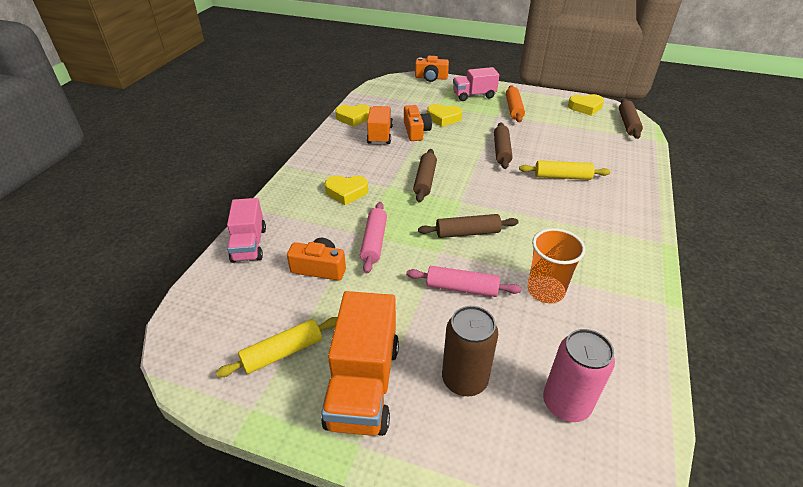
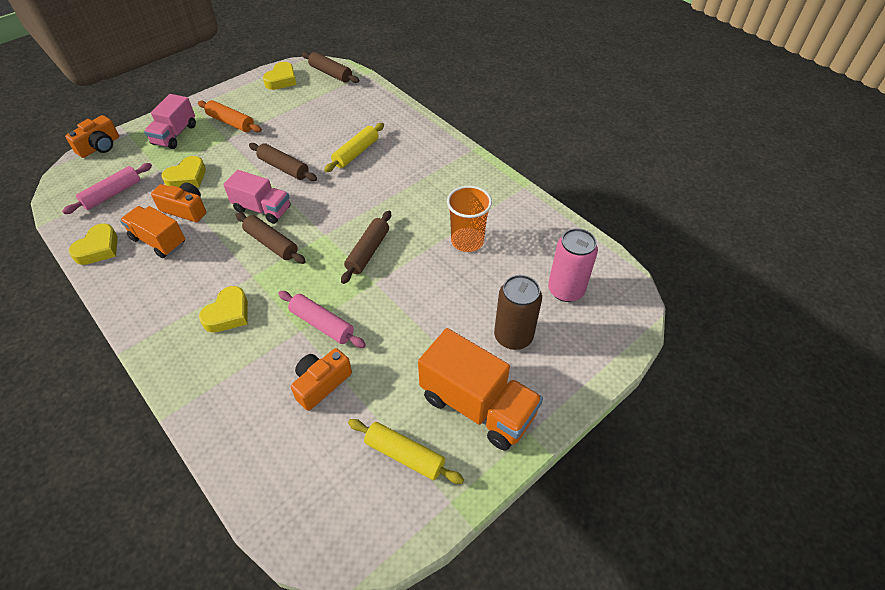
camera: 60 degrees left, 10 degrees up
yellow rolling pin [216,317,338,377] -> yellow rolling pin turned 60 degrees counterclockwise [348,419,464,484]
pink truck [227,198,266,263] -> pink truck moved to [223,170,291,224]
pink rolling pin [406,266,521,297] -> pink rolling pin moved to [62,163,152,214]

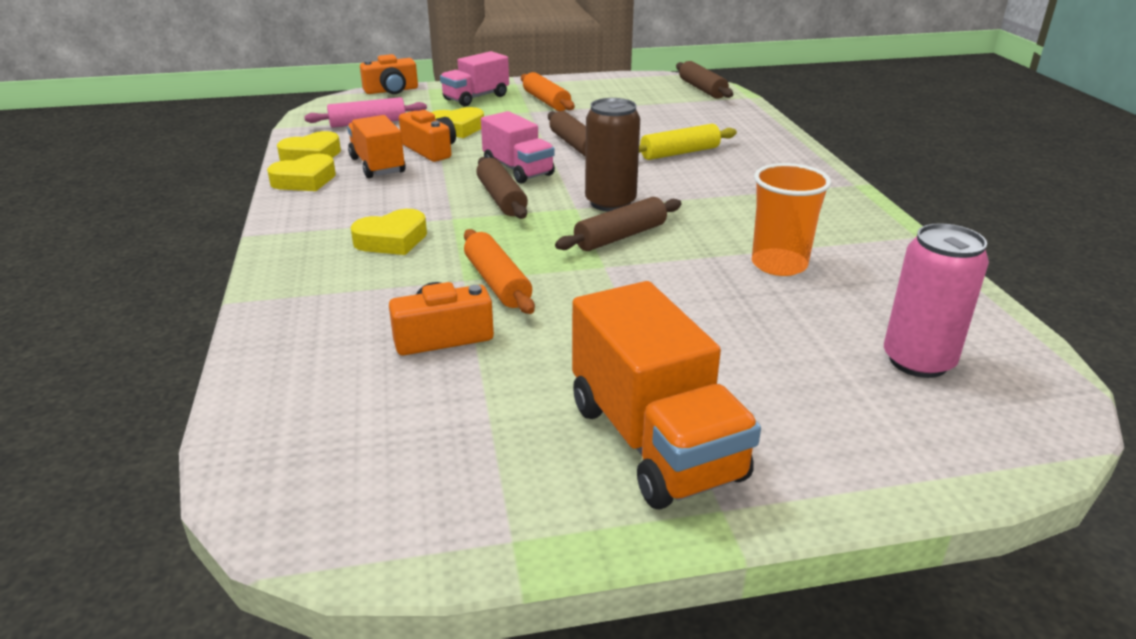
camera: 30 degrees right, 20 degrees down
yellow heart [263,62,297,90] -> yellow heart moved to [267,154,336,191]
pink rolling pin [278,291,366,348] -> orange rolling pin [464,229,535,314]
yellow rolling pin [348,419,464,484] -> none
brown can [494,275,542,350] -> brown can moved to [585,98,640,212]

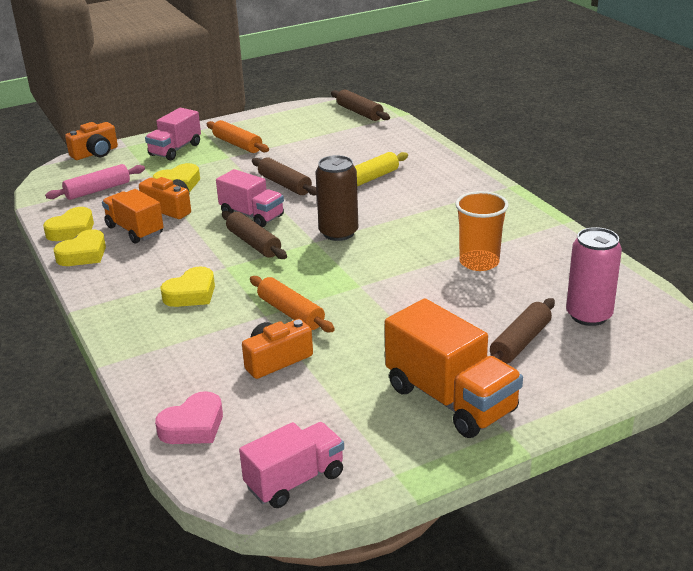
camera: 15 degrees left, 0 degrees up
brown rolling pin [555,197,682,251] -> brown rolling pin moved to [490,298,555,364]
none -> pink heart [155,391,223,444]
none -> pink truck [239,422,344,508]

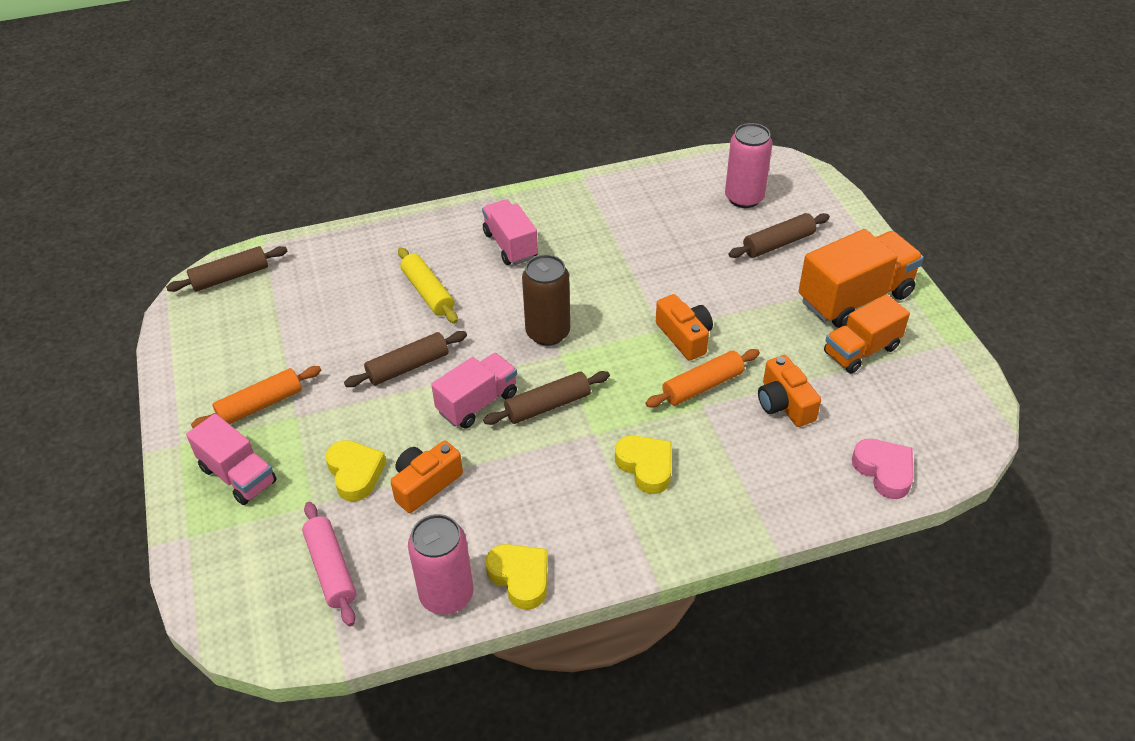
camera: 80 degrees left, 15 degrees up
yellow heart [43,207,94,241] -> pink can [408,514,474,615]
orange camera [65,122,118,160] -> orange camera moved to [656,294,713,361]
orange truck [102,189,164,243] -> orange truck moved to [824,294,910,373]
pink truck [239,422,344,508] -> pink truck moved to [482,199,538,265]
orange cup [455,191,509,271] -> none
brown rolling pin [490,298,555,364] -> brown rolling pin turned 75 degrees counterclockwise [729,213,830,258]

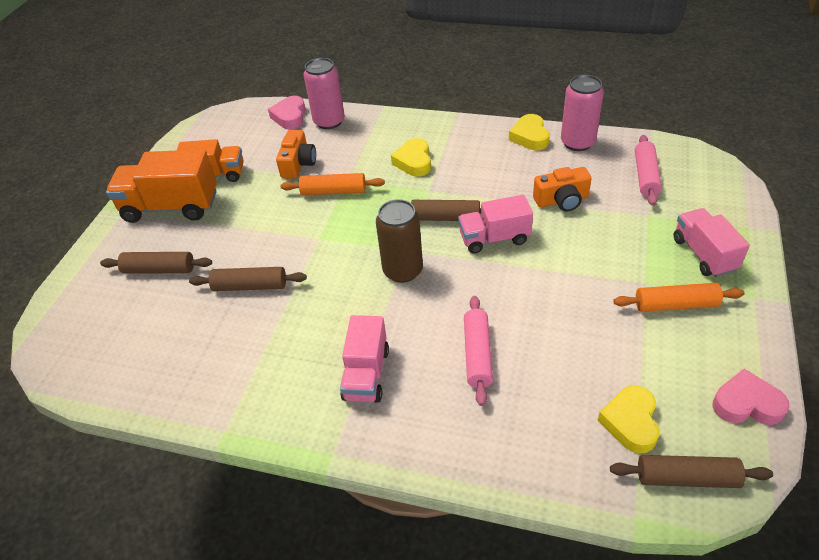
camera: 145 degrees left, 0 degrees up
yellow heart [326,440,386,502] -> yellow heart moved to [598,385,660,454]
brown rolling pin [344,331,467,387] -> brown rolling pin moved to [189,267,307,291]
yellow rolling pin [398,248,458,323] -> pink rolling pin [464,296,493,406]
orange camera [656,294,713,361] -> none
pink can [725,123,773,208] -> pink can moved to [304,58,345,129]
none -> pink heart [713,369,789,425]

